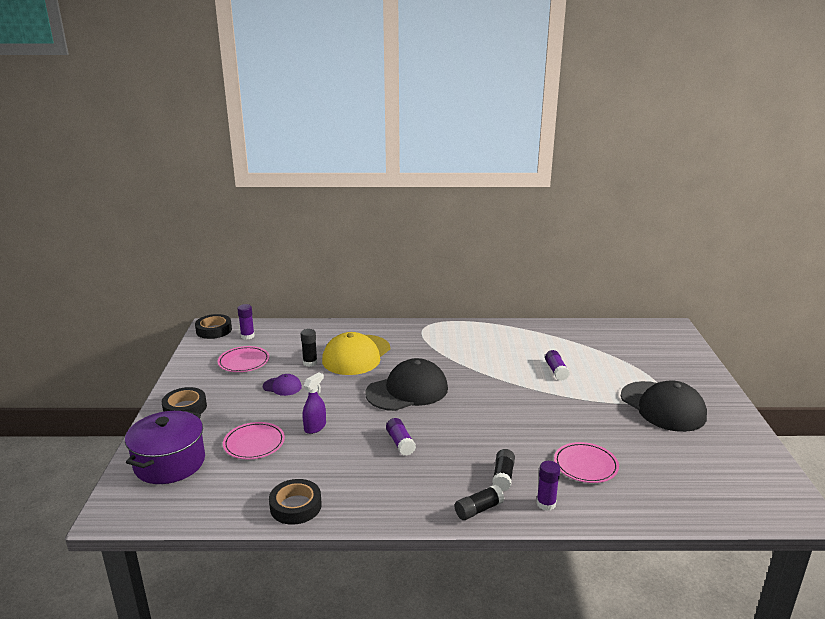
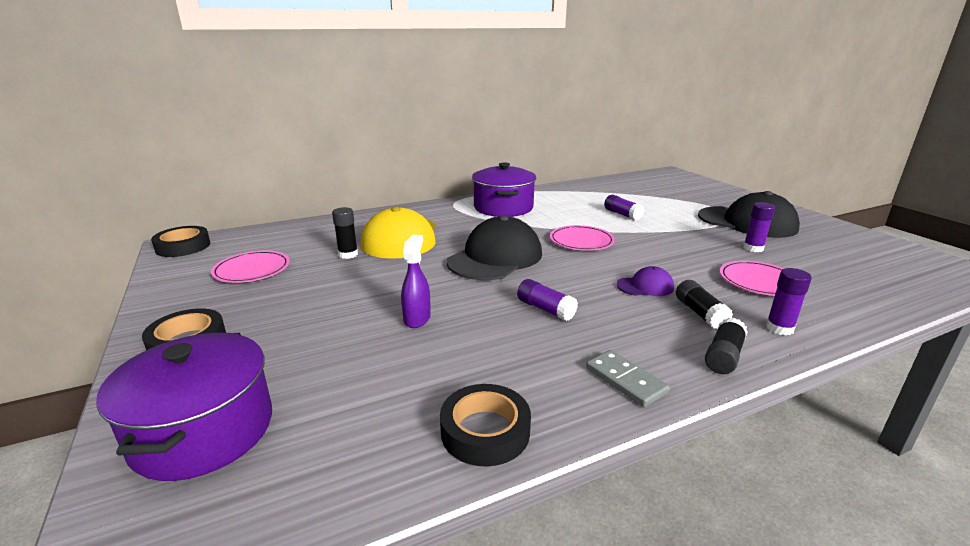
camera: 25 degrees left, 0 degrees up
pink plate [223,422,285,459] -> pink plate moved to [550,225,615,251]
purple glue stick [237,304,255,340] -> purple glue stick moved to [743,202,775,252]
purple cap [263,374,302,396] -> purple cap moved to [617,266,674,296]
none -> purple pot [472,163,536,217]
none -> grey domino [586,350,670,407]

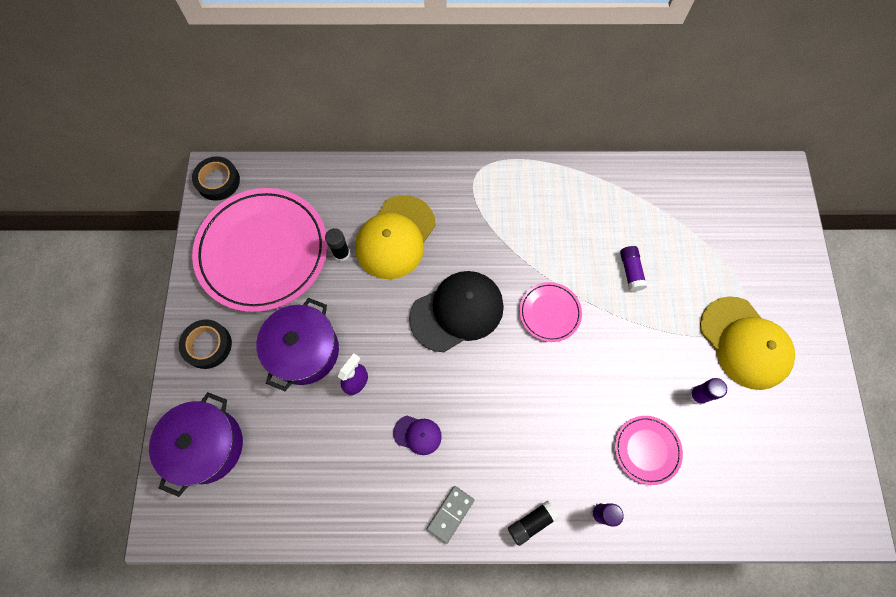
camera: 25 degrees right, 45 degrees up
pink plate [211,250,290,283] -> pink plate [192,188,327,312], size x2.20
black tape [440,384,531,466] -> none
purple pot [472,163,536,217] -> purple pot moved to [256,298,339,391]
purple glue stick [517,279,578,321] -> none
grey domino [586,350,670,407] -> grey domino turned 45 degrees clockwise [427,486,474,544]
purple cap [617,266,674,296] -> purple cap moved to [393,416,442,455]
black glue stick [676,280,733,329] -> none
black cap [698,191,800,238] -> yellow cap [700,296,795,390]

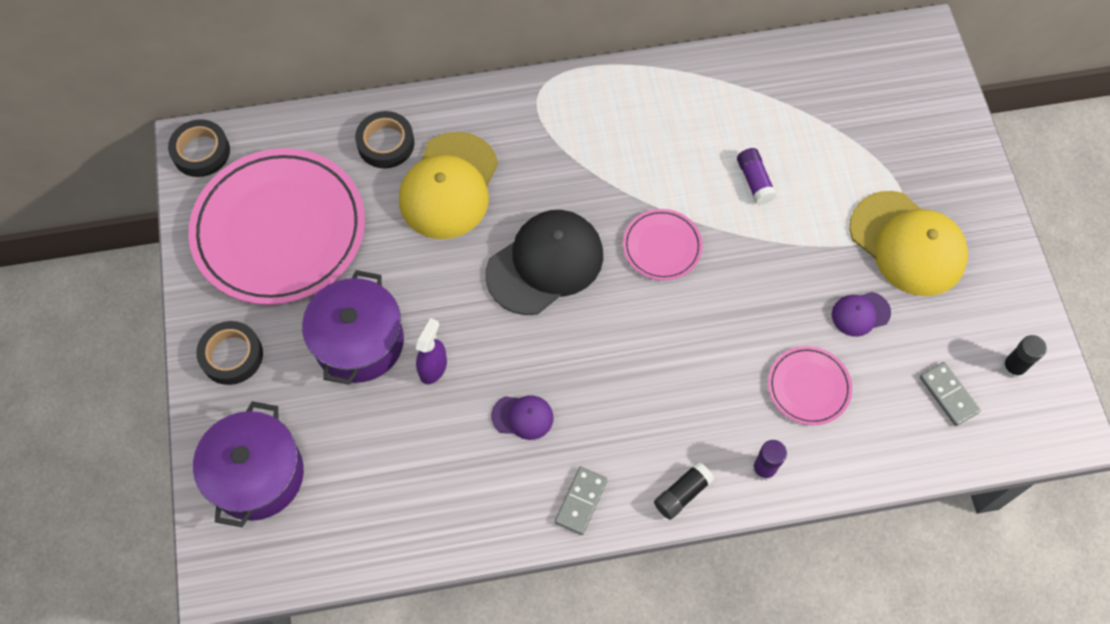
camera: 10 degrees left, 5 degrees down
black glue stick [325,228,350,261] -> black glue stick moved to [1002,335,1047,378]
purple glue stick [689,378,727,405] -> purple cap [832,292,891,337]
none -> black tape [355,111,414,168]
none -> grey domino [920,362,981,426]

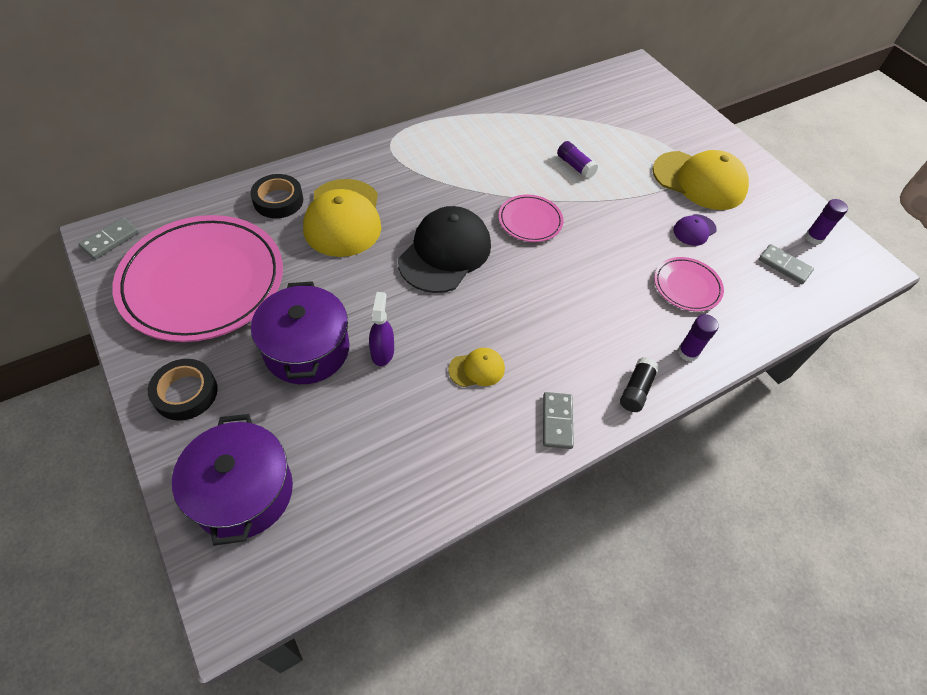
camera: 25 degrees left, 10 degrees down
black tape [168,119,230,177] -> grey domino [79,217,139,260]
purple cap [491,396,553,440] -> yellow cap [448,348,505,387]
black glue stick [1002,335,1047,378] -> purple glue stick [805,199,848,245]

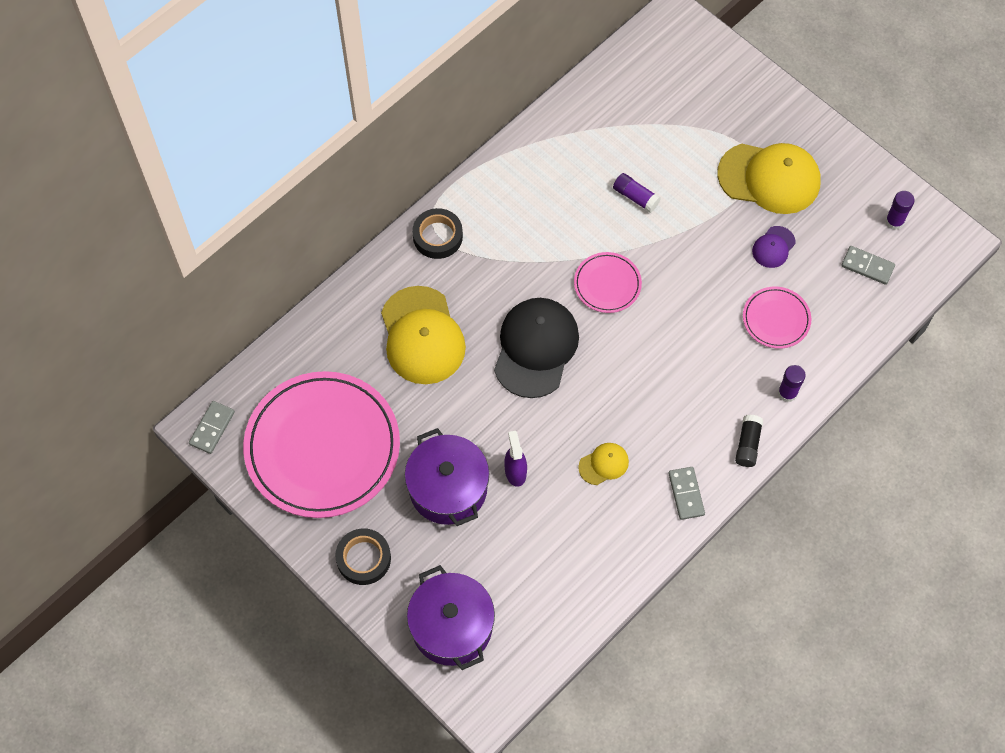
camera: 10 degrees left, 10 degrees up
black tape [250,174,303,218] -> black tape moved to [412,208,463,259]

